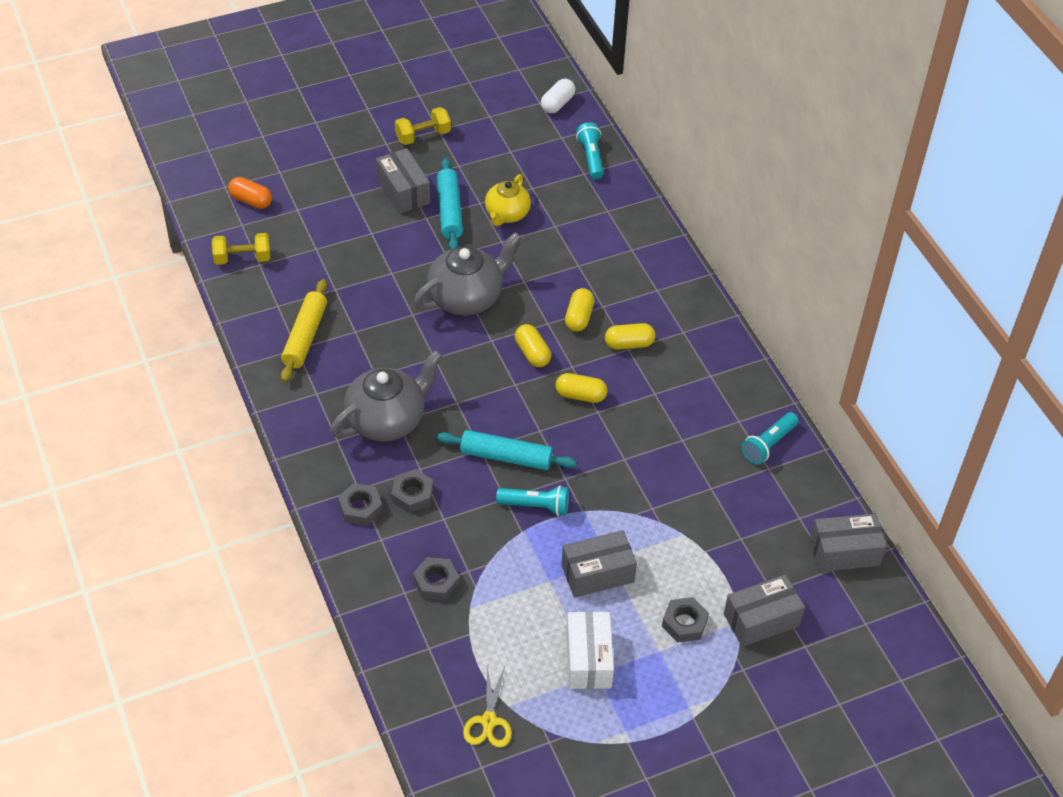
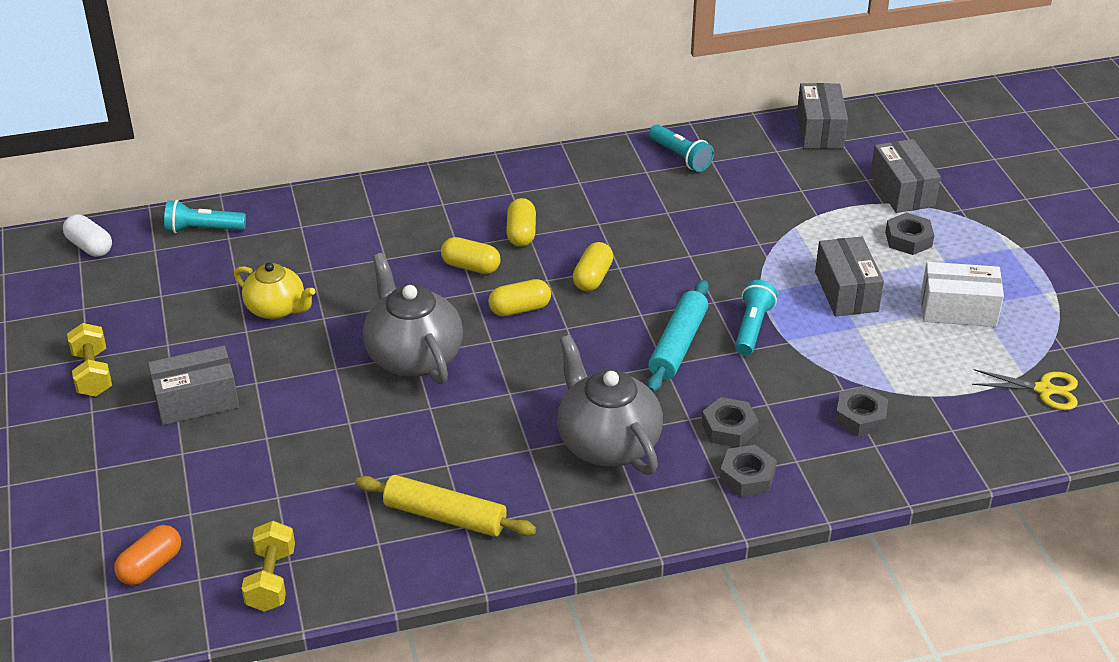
camera: 80 degrees left, 10 degrees down
turquoise rolling pin [437,158,463,249] -> none

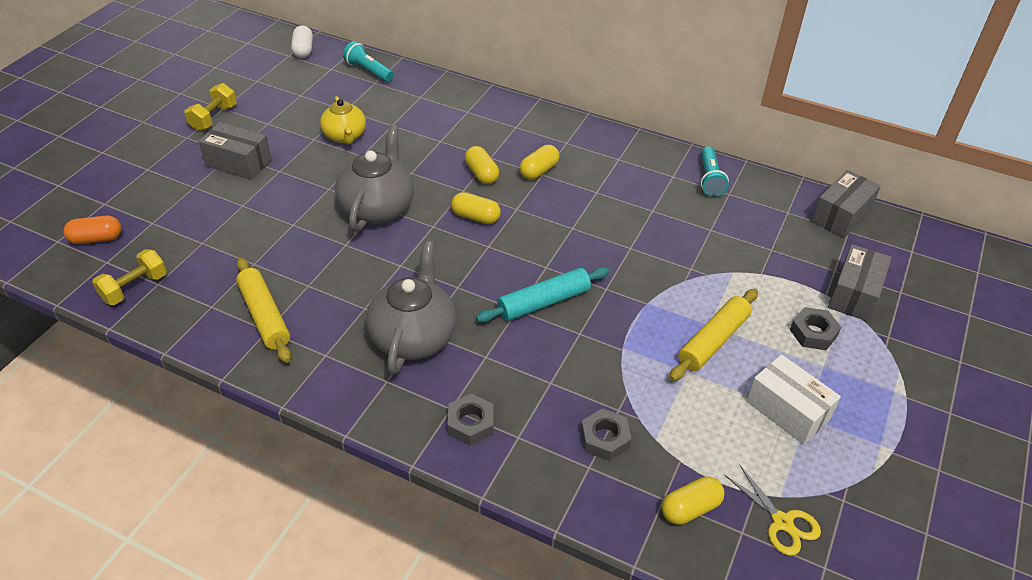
camera: 40 degrees right, 5 degrees up
yellow capsule [573,242,613,291] -> yellow capsule moved to [662,476,725,525]
grey nut [702,397,758,447] -> none
turquoise flashlight [735,280,777,356] -> none
grey box [815,236,884,316] -> yellow rolling pin [670,289,758,381]

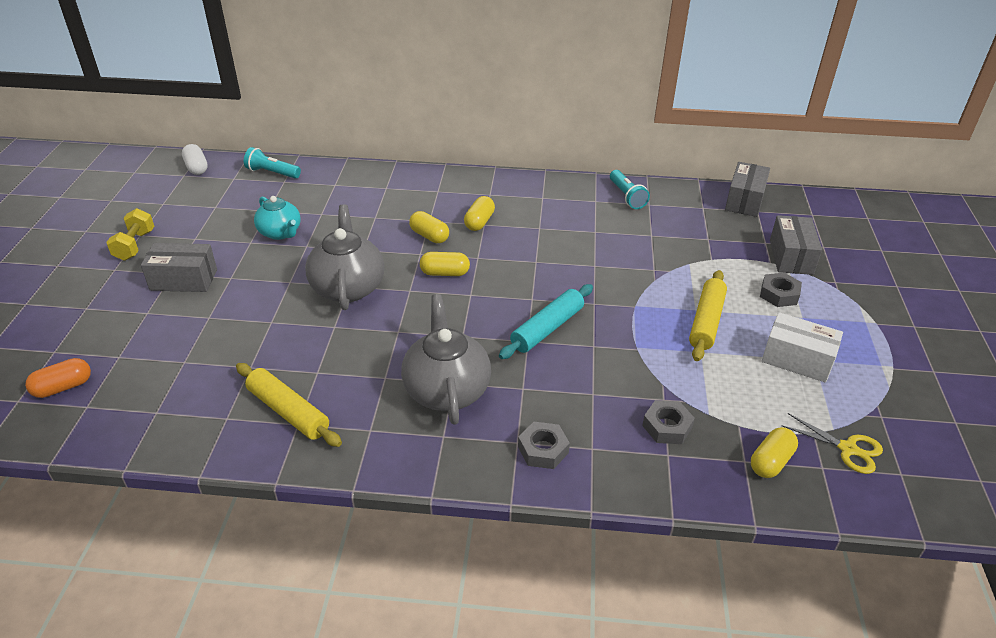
camera: 20 degrees left, 5 degrees down
yellow dumbbell [92,249,167,305] -> none
yellow teapot [320,96,366,144] -> turquoise teapot [254,196,301,240]

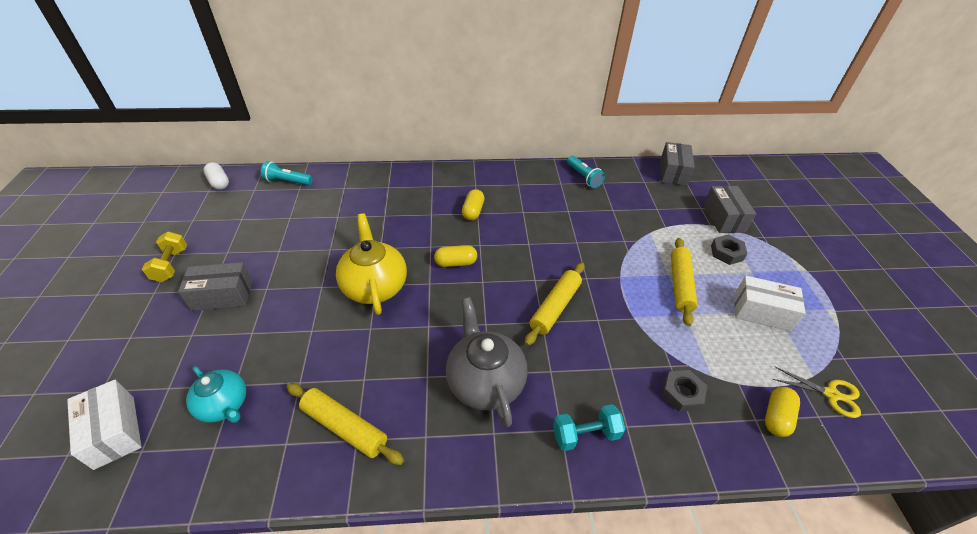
camera: 10 degrees left, 5 degrees up
orange capsule [25,358,91,398] -> white box [67,380,142,470]
turquoise teapot [254,196,301,240] -> turquoise teapot moved to [186,366,246,423]
grey teapot [305,204,385,310] -> yellow teapot [336,214,407,315]
yellow capsule [409,211,449,243] -> none
turquoise rolling pin [499,284,593,359] -> yellow rolling pin [525,263,585,346]
grey nut [518,422,570,469] -> turquoise dumbbell [553,404,625,451]

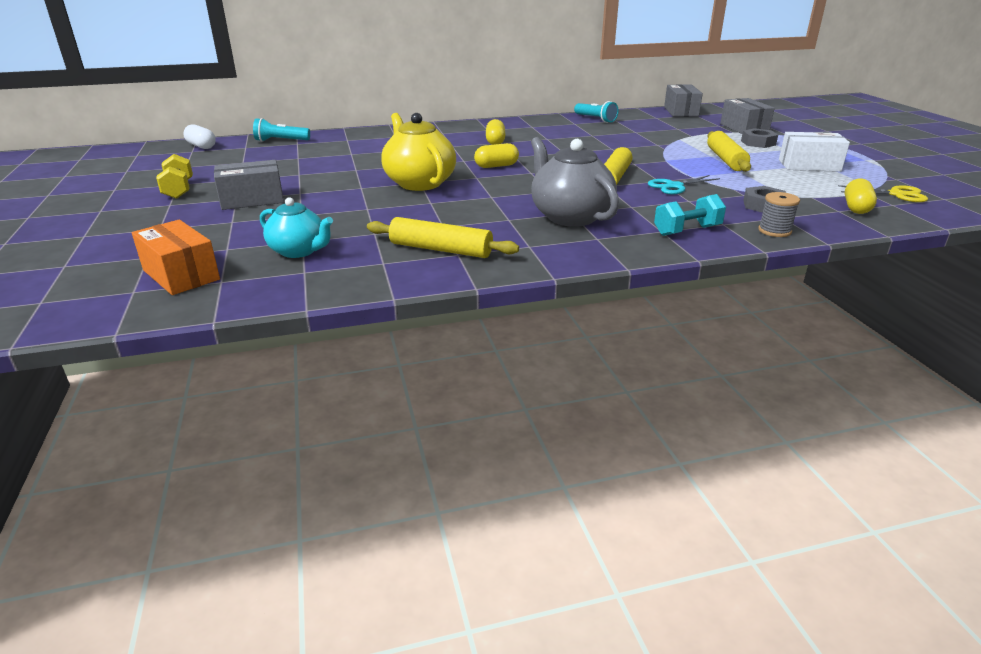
camera: 10 degrees left, 15 degrees down
white box [67,380,142,470] -> orange box [132,220,220,295]
none -> turquoise scissors [648,175,720,194]
none -> grey spool [758,192,800,237]

